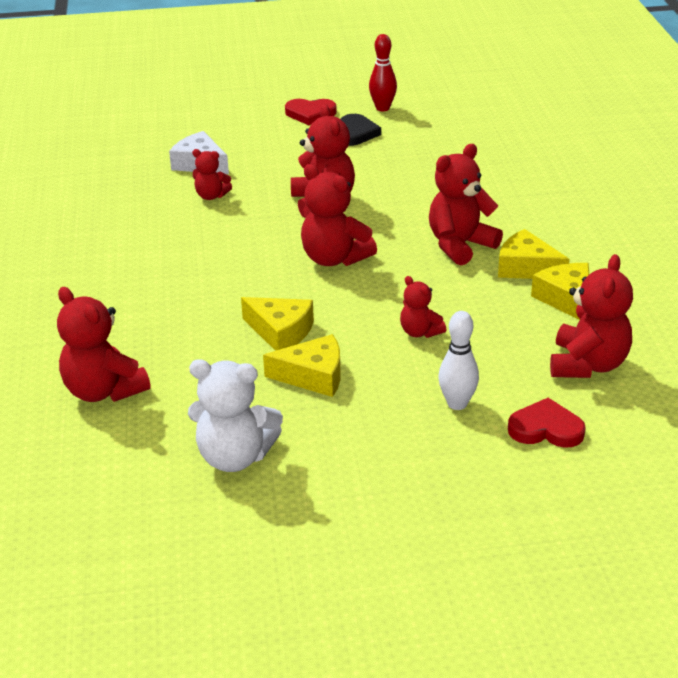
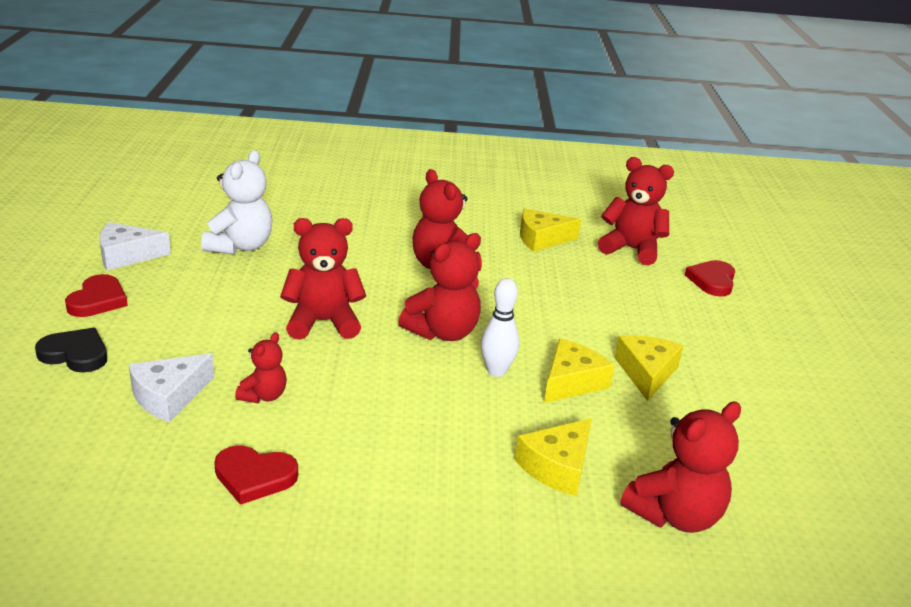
camera: 85 degrees left, 5 degrees down
white teddy bear [188,359,283,472] -> white teddy bear moved to [201,150,272,254]
black heart [340,114,381,146] -> black heart moved to [35,328,107,373]
red bowling pin [369,34,397,111] -> white cheese [99,222,171,271]
red teddy bear [400,276,446,338] -> none
white bowling pin [438,311,479,410] -> white bowling pin moved to [481,278,519,377]
yellow cheese [498,229,570,279] -> yellow cheese moved to [515,418,592,496]
none -> red heart [214,445,298,505]

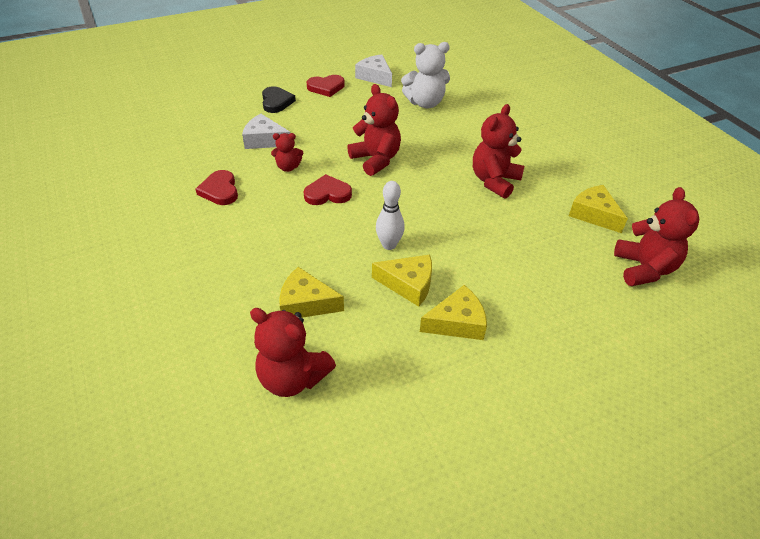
camera: 65 degrees right, 15 degrees up
red teddy bear [398,233,481,341] -> none
red heart [685,260,735,297] -> red heart moved to [304,174,352,205]

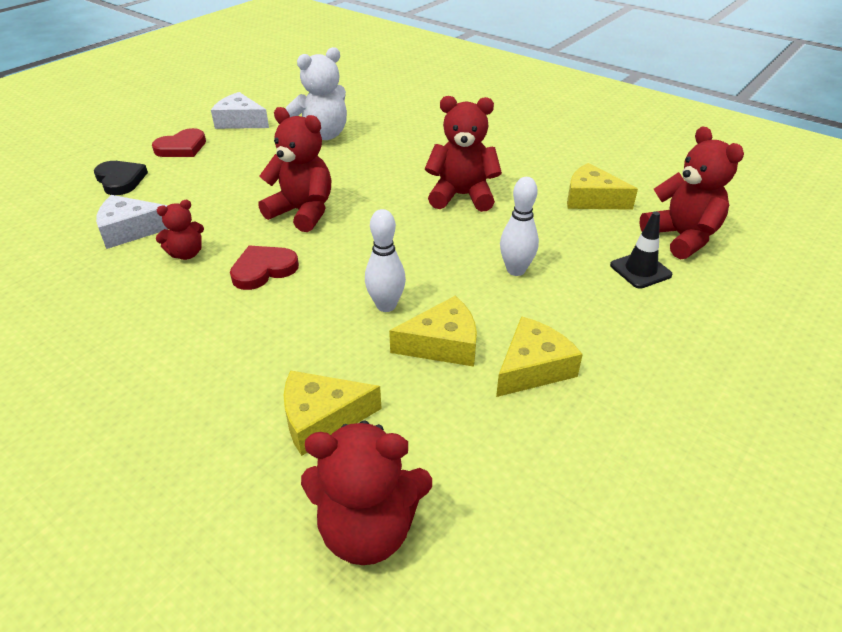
camera: 25 degrees left, 5 degrees down
red heart [196,170,238,205] -> none
red teddy bear [473,104,524,199] -> red teddy bear turned 90 degrees clockwise [425,96,502,212]
none -> white bowling pin [500,177,539,276]
none -> black traffic cone [610,211,672,289]

